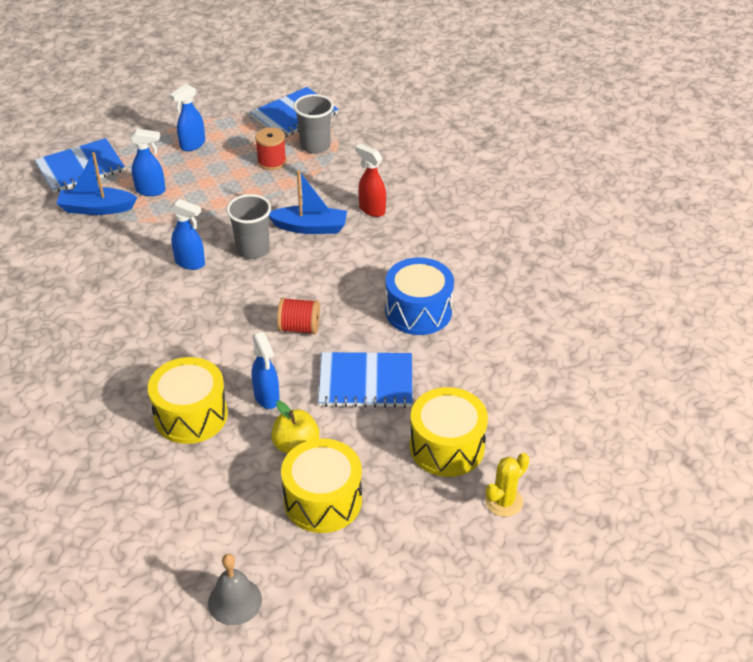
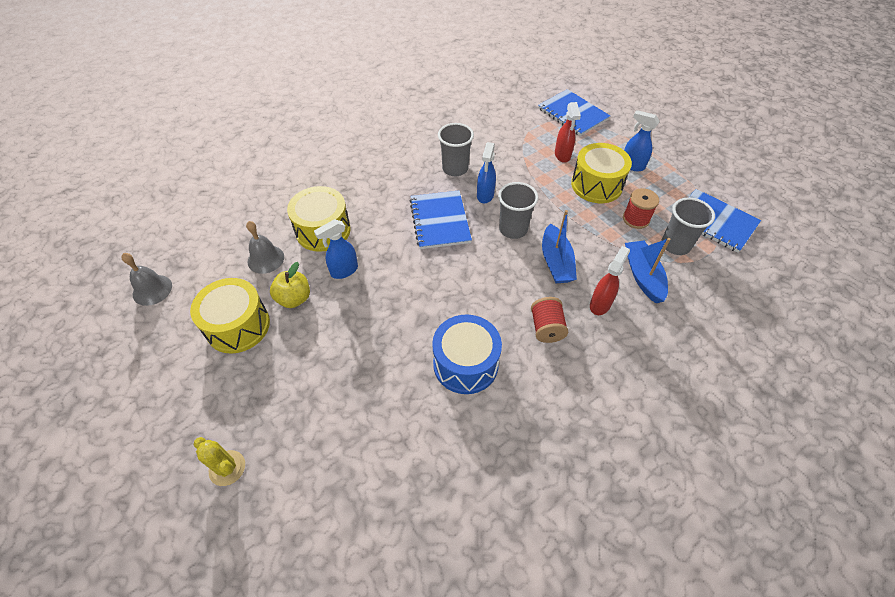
camera: 80 degrees right, 10 degrees up
blue boat [56,152,137,215] -> blue boat moved to [625,238,671,303]
blue spray bottle [130,129,166,196] -> red spray bottle [555,102,581,163]
red spool [277,297,320,335] -> red spool moved to [531,297,568,343]
blue notebook [318,352,413,408] -> blue notebook moved to [410,191,472,249]
yellow drum [410,387,488,477] -> yellow drum moved to [571,143,632,203]
none -> grey bell [246,221,284,274]
none -> grey cup [438,123,474,176]

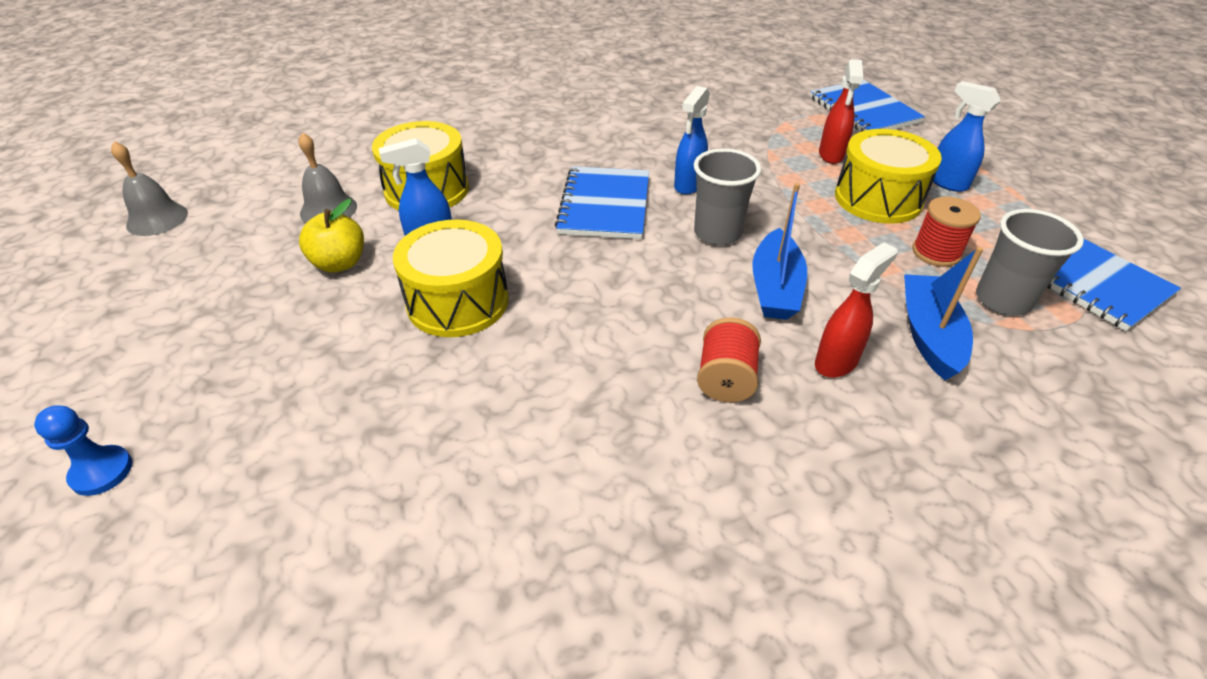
camera: 15 degrees right, 10 degrees down
yellow drum [190,278,270,354] -> yellow drum moved to [393,220,509,337]
yellow cactus [193,437,245,486] -> blue pawn [34,405,132,496]
blue drum [432,315,502,394] -> none
grey cup [438,123,474,176] -> none

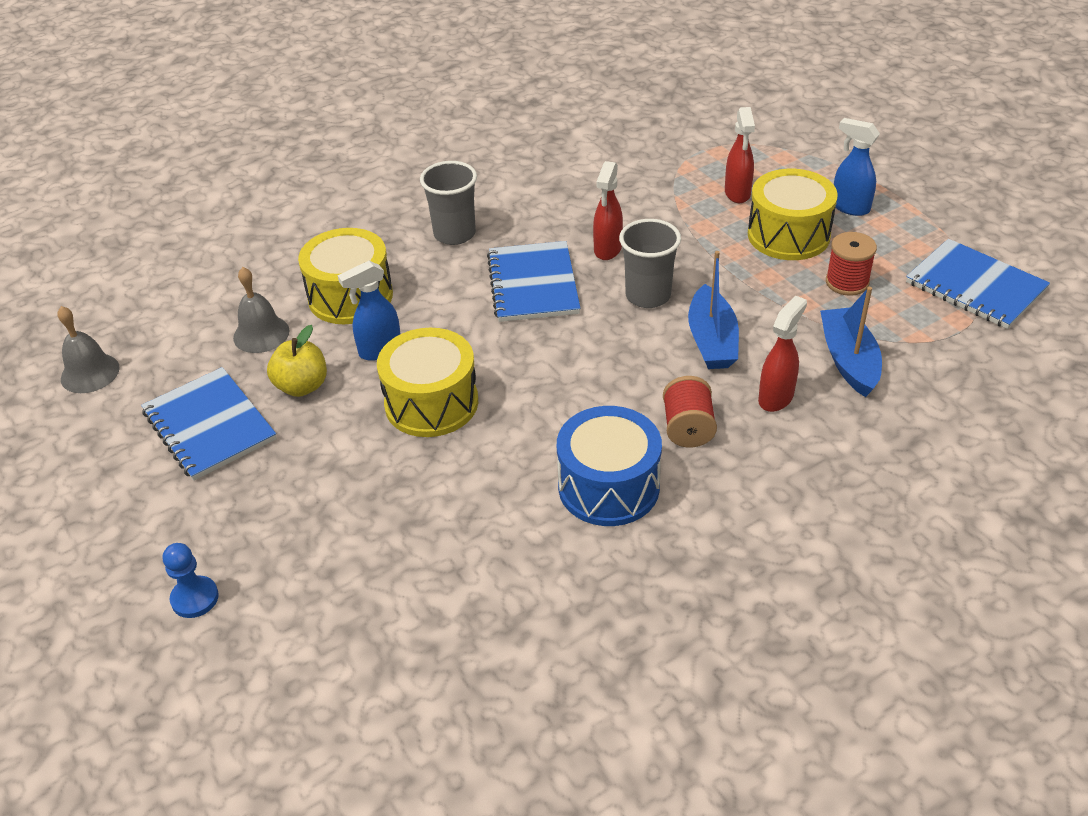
camera: 10 degrees left, 0 degrees up
blue spray bottle [674,86,710,195] -> red spray bottle [593,161,623,260]
blue notebook [810,79,925,132] -> blue notebook moved to [141,367,277,481]
grey cup [976,209,1084,316] -> grey cup moved to [420,161,477,245]
none -> blue drum [557,406,662,526]

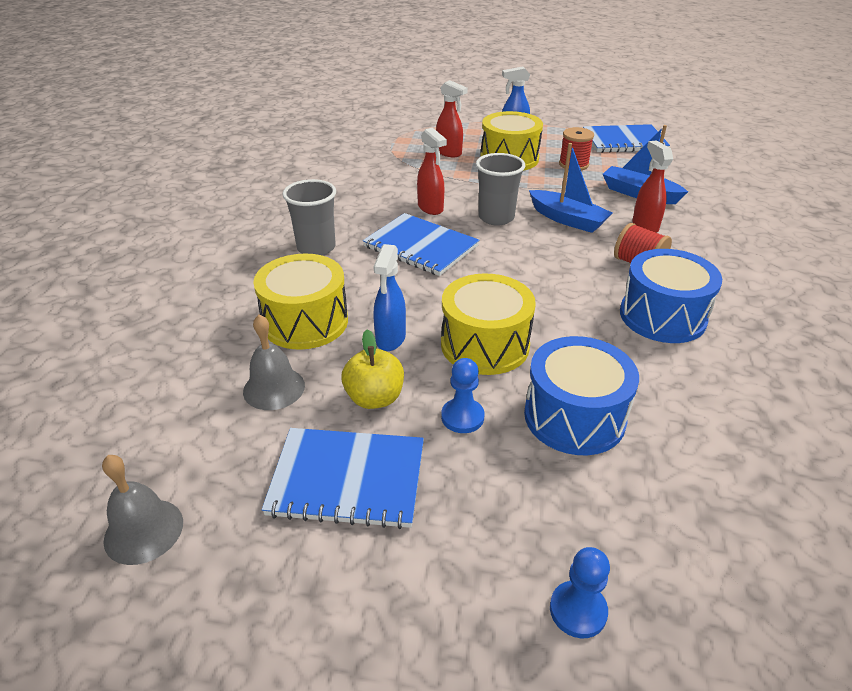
camera: 50 degrees left, 5 degrees down
none -> blue pawn [441,358,485,433]
none -> blue drum [524,336,639,455]

